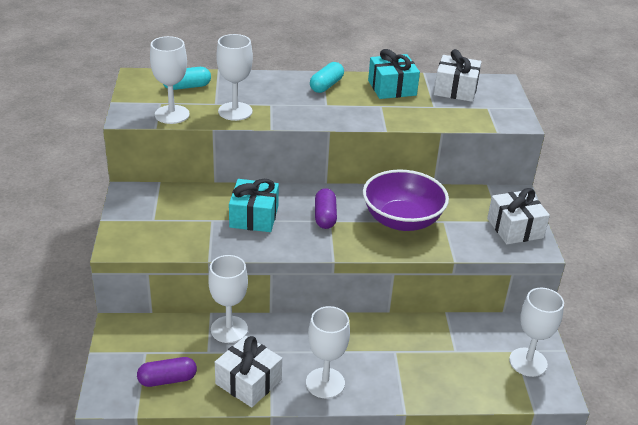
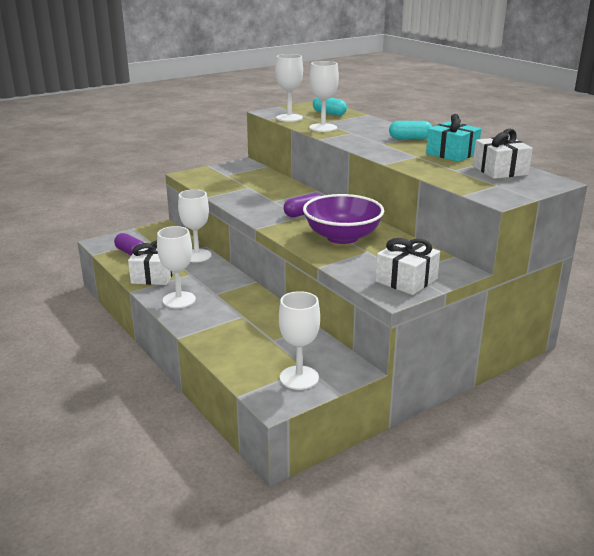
camera: 60 degrees right, 10 degrees down
turquoise gift [229,179,279,232] -> none

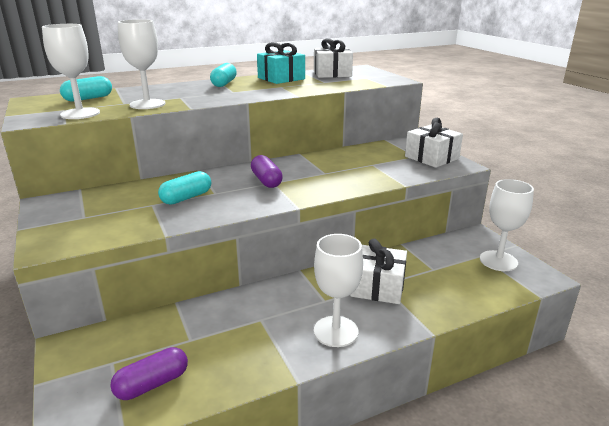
camera: 80 degrees left, 0 degrees up
white gift [128,240,174,285] -> white gift moved to [350,239,407,304]
white goblet [178,189,212,262] -> none
purple bowl [303,194,384,244] -> none
none -> turquoise capsule [158,171,211,205]

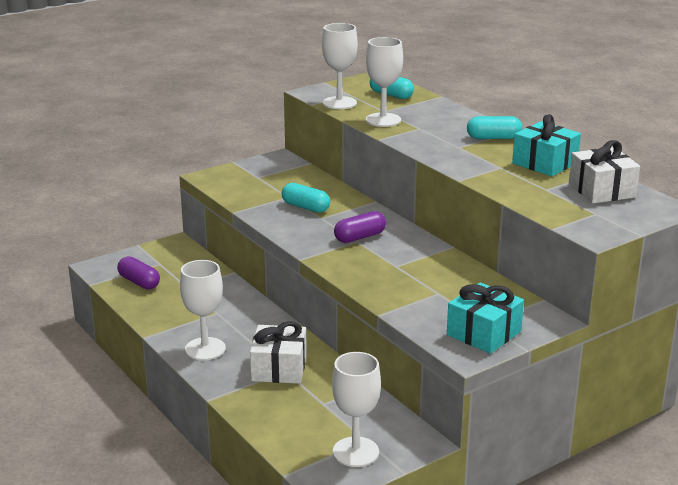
camera: 80 degrees right, 0 degrees up
white gift [405,118,463,168] -> turquoise gift [447,282,524,354]

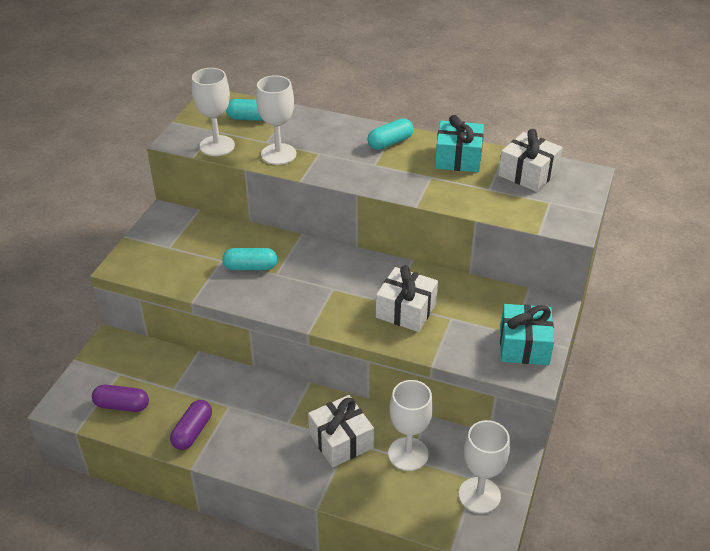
camera: 35 degrees left, 15 degrees up
white goblet [180,260,226,360] -> white goblet moved to [388,380,433,471]
purple capsule [334,211,386,243] -> purple capsule moved to [170,400,212,450]
none -> white gift [376,265,438,332]

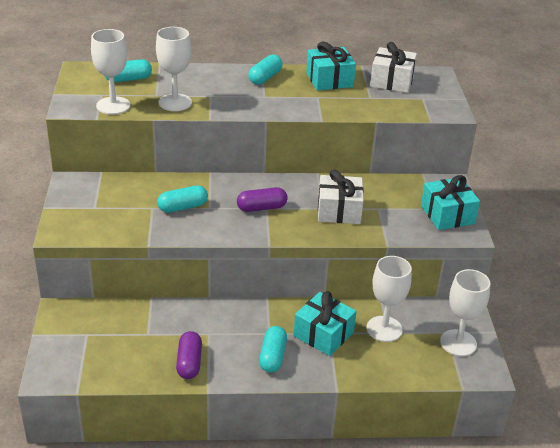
camera: 25 degrees left, 5 degrees down
purple capsule [92,385,149,412] -> purple capsule moved to [237,187,288,212]
white gift [308,395,374,467] -> turquoise gift [293,291,357,356]
none -> turquoise capsule [259,326,287,373]

